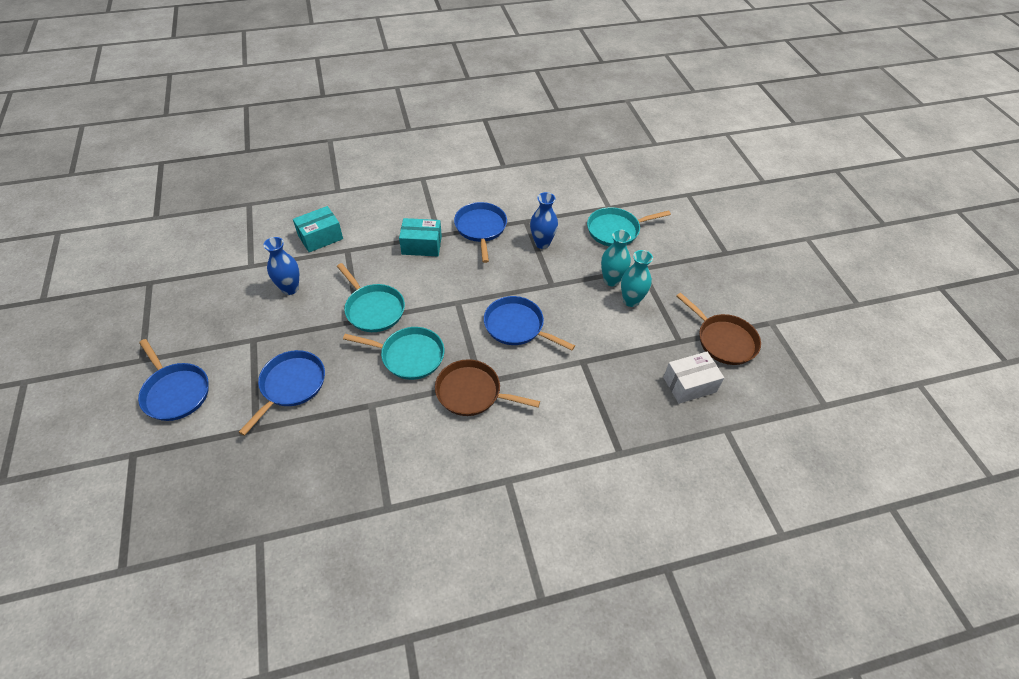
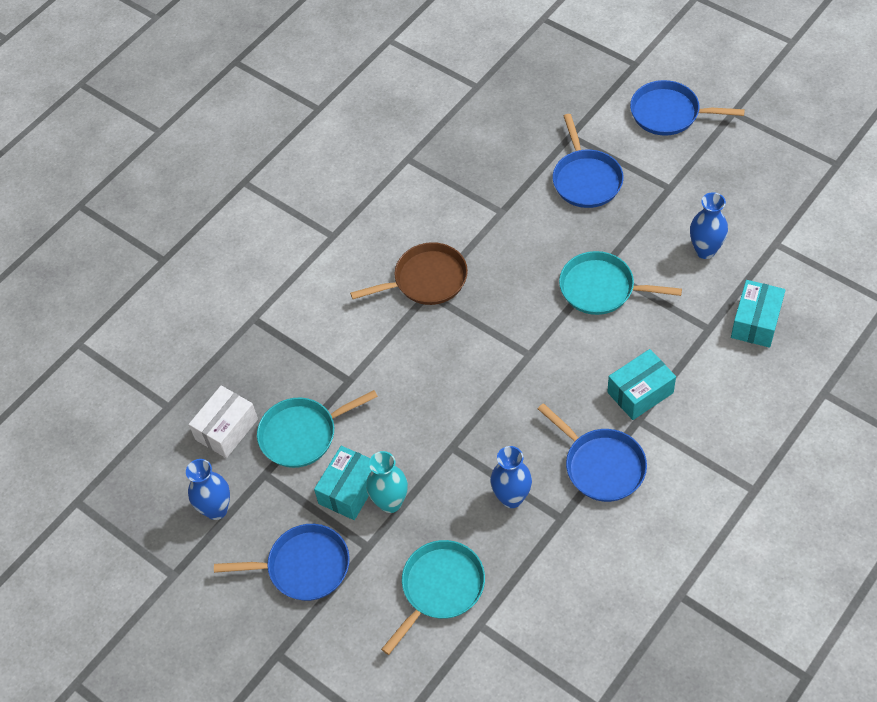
camera: 150 degrees right, 5 degrees up
turquoise pan [343,327,444,380] -> turquoise pan moved to [257,390,378,468]
blue pan [484,296,575,351] -> blue pan moved to [214,524,350,601]
turquoise vase [621,250,653,307] -> turquoise box [314,446,372,520]
brown pan [676,293,761,365] -> blue vase [186,459,230,520]

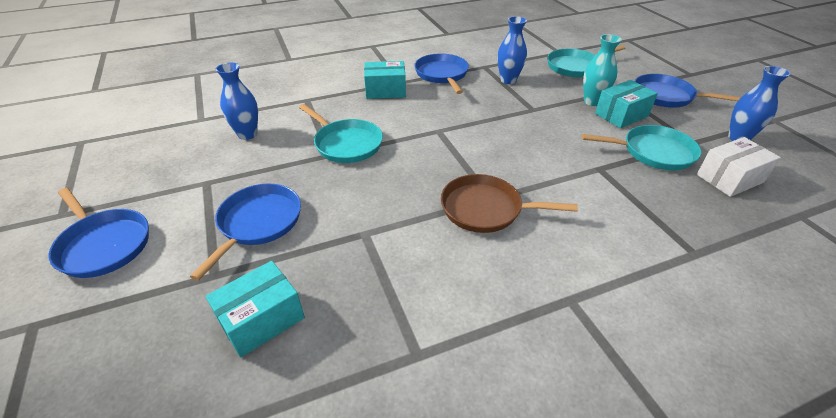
camera: 155 degrees left, 15 degrees down
turquoise box [731,280,786,348] -> turquoise box moved to [206,261,305,357]

